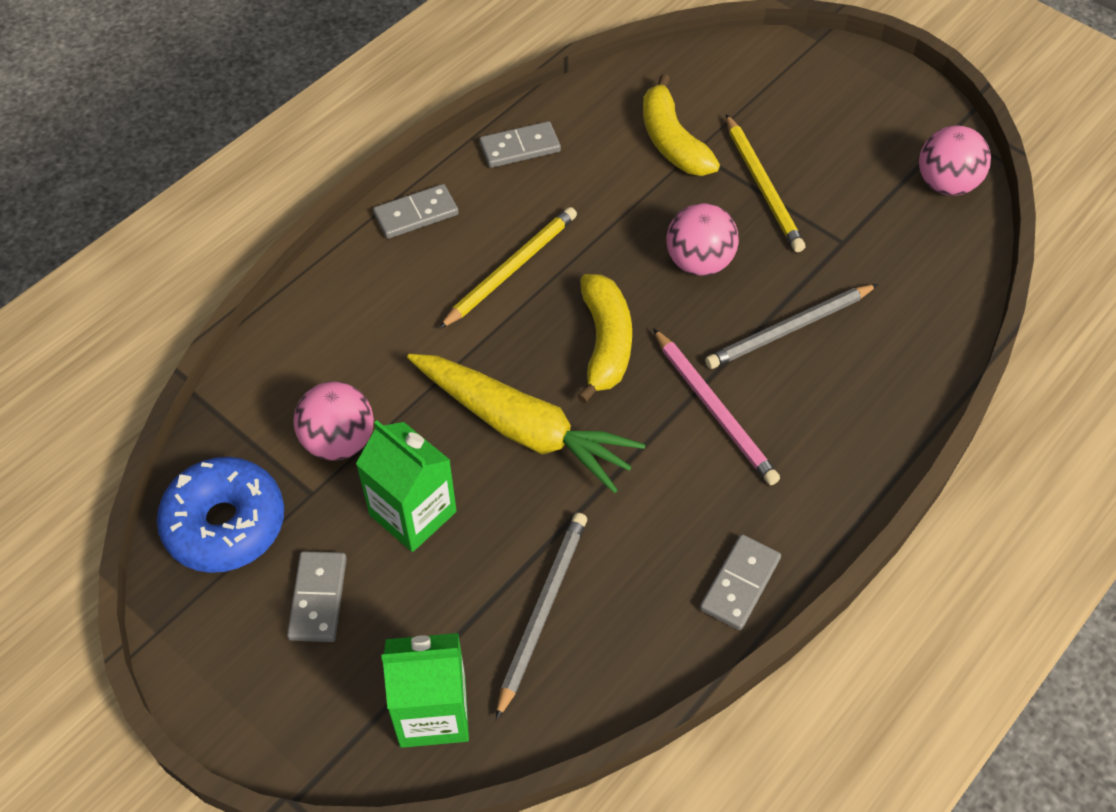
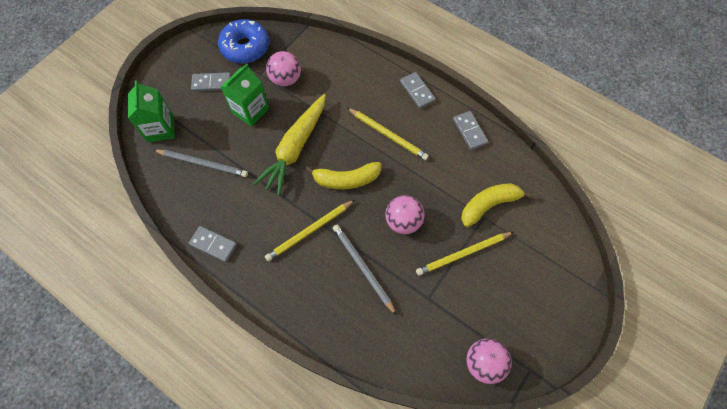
camera: 85 degrees right, 10 degrees up
pink pencil [653,328,780,485] -> yellow pencil [265,200,355,261]

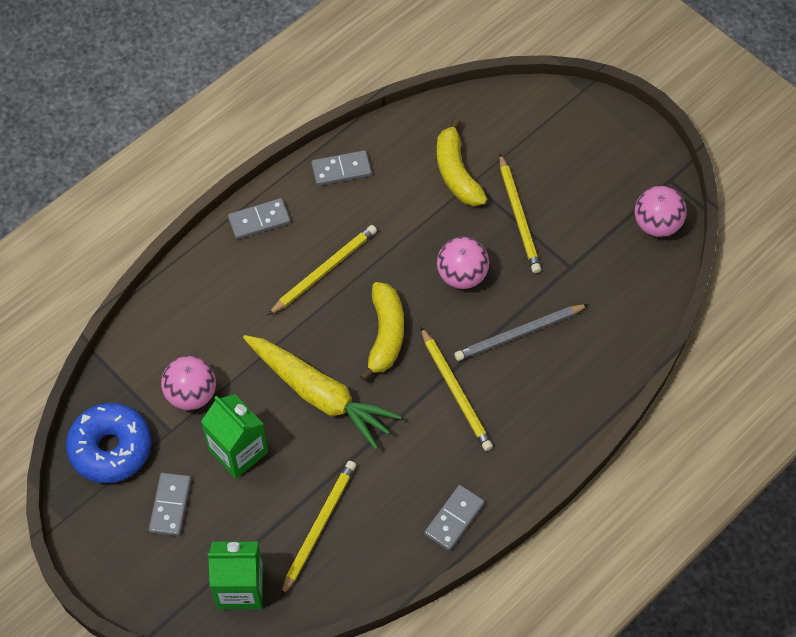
camera: 80 degrees left, 5 degrees down
grey pencil [154,150,248,177] -> yellow pencil [281,461,356,596]

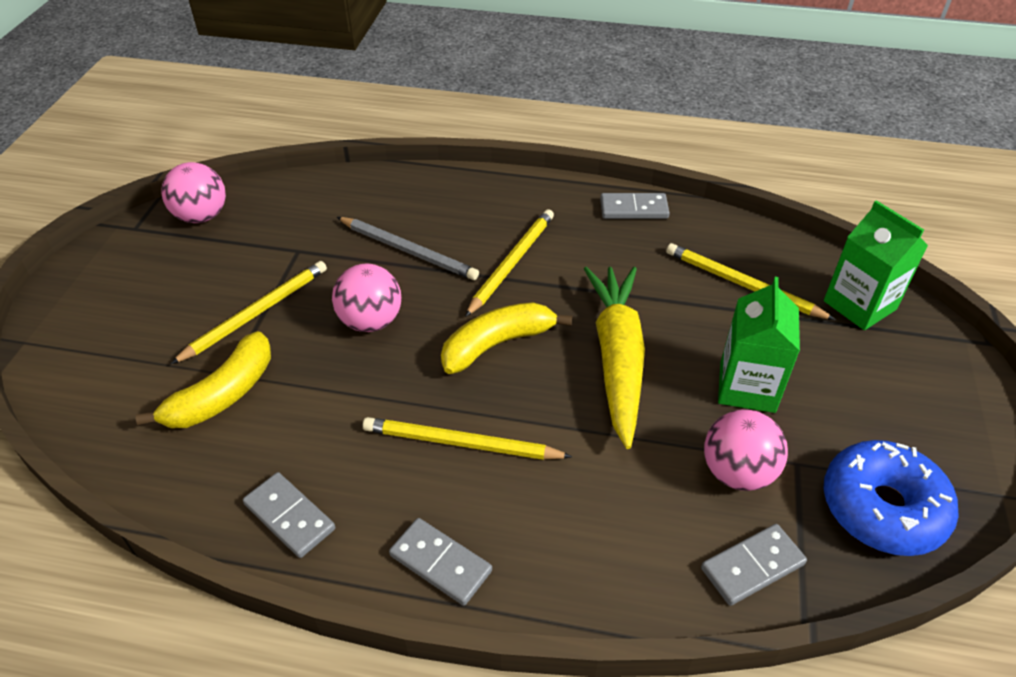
camera: 125 degrees left, 15 degrees down
grey domino [149,473,191,536] -> grey domino moved to [701,524,807,606]
yellow pencil [281,461,356,596] -> yellow pencil turned 45 degrees clockwise [666,243,835,320]

